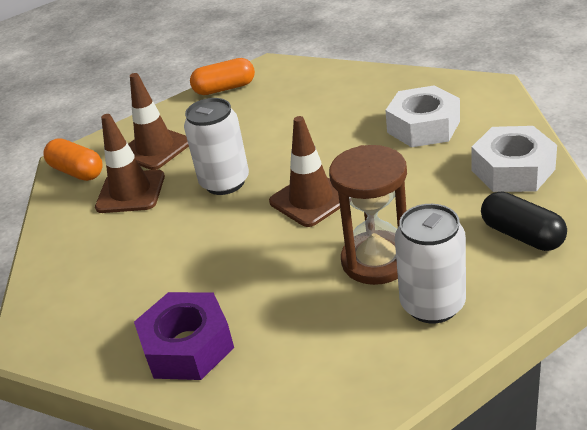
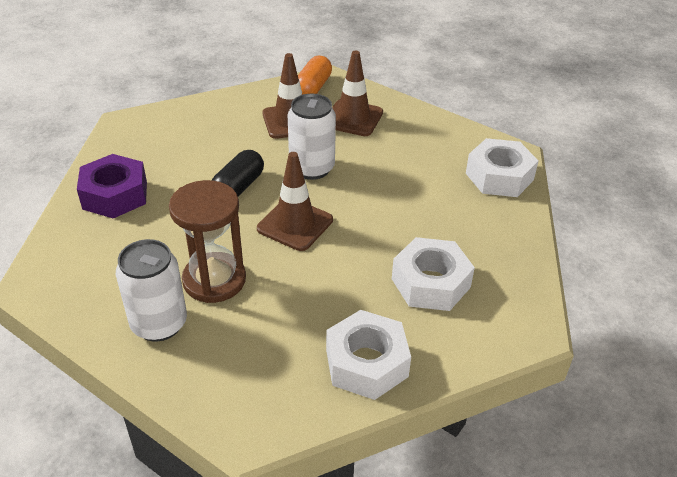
camera: 65 degrees right, 5 degrees up
orange capsule [190,58,255,95] -> none
black capsule [481,191,567,251] -> black capsule moved to [212,150,264,196]
none -> white nut [466,138,538,197]

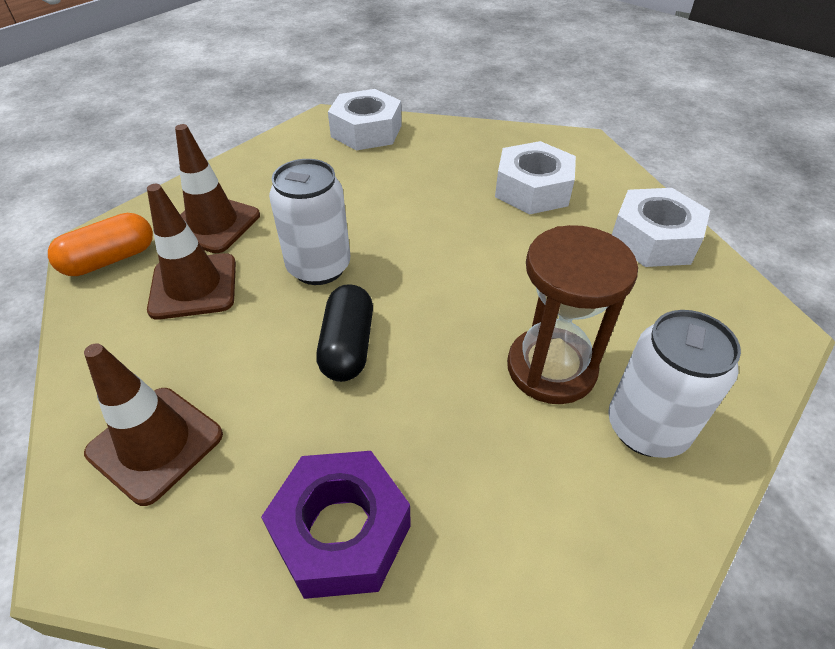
camera: 85 degrees left, 5 degrees up
black capsule [212,150,264,196] -> black capsule turned 60 degrees clockwise [316,284,373,382]
brown traffic cone [257,152,333,251] -> brown traffic cone moved to [84,343,223,506]
orange capsule [298,56,332,95] -> orange capsule turned 60 degrees counterclockwise [48,213,153,276]

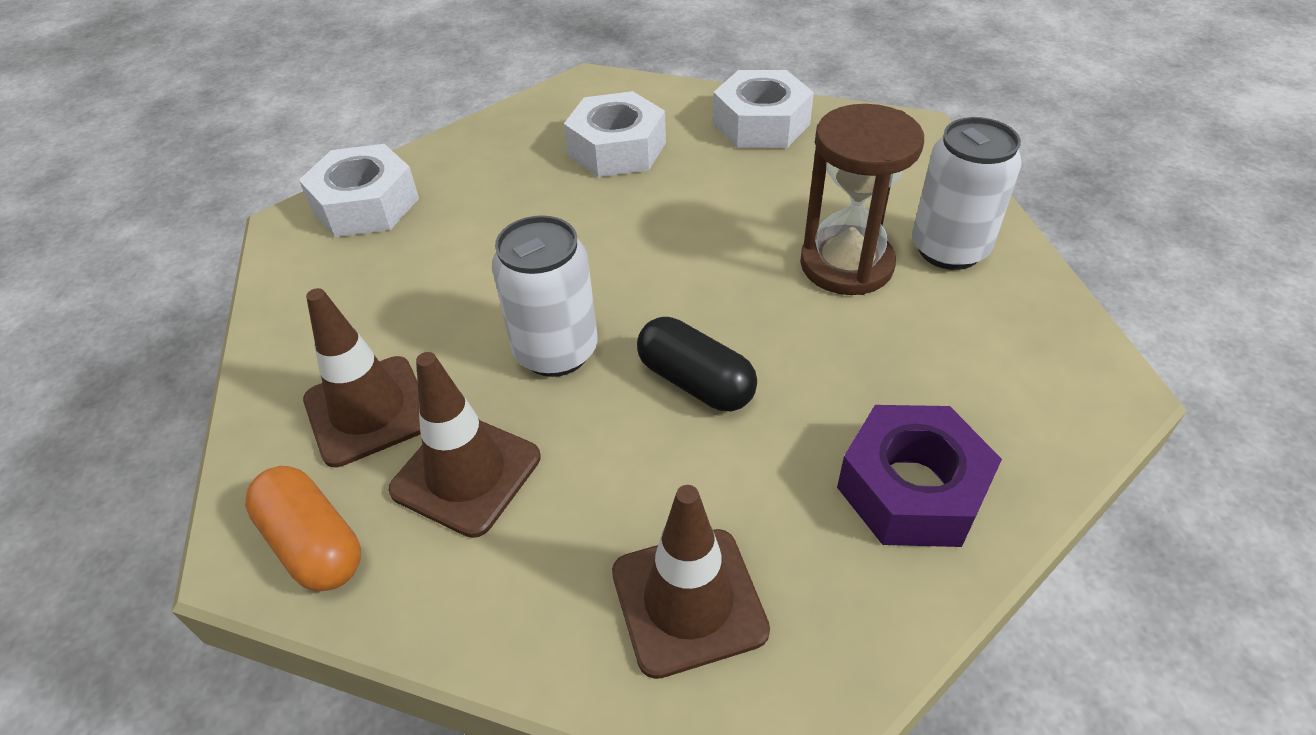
camera: 50 degrees left, 0 degrees up
orange capsule [48,213,153,276] -> orange capsule turned 45 degrees counterclockwise [245,466,361,592]

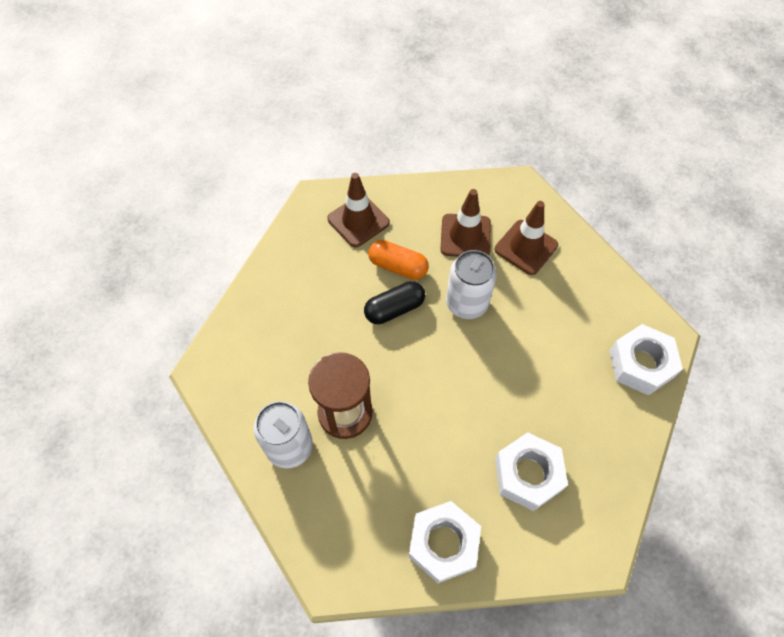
camera: 155 degrees right, 15 degrees up
orange capsule [245,466,361,592] -> orange capsule moved to [368,240,429,280]
black capsule [637,317,757,411] -> black capsule turned 45 degrees counterclockwise [364,281,425,324]
purple nut [837,405,1002,547] -> none

